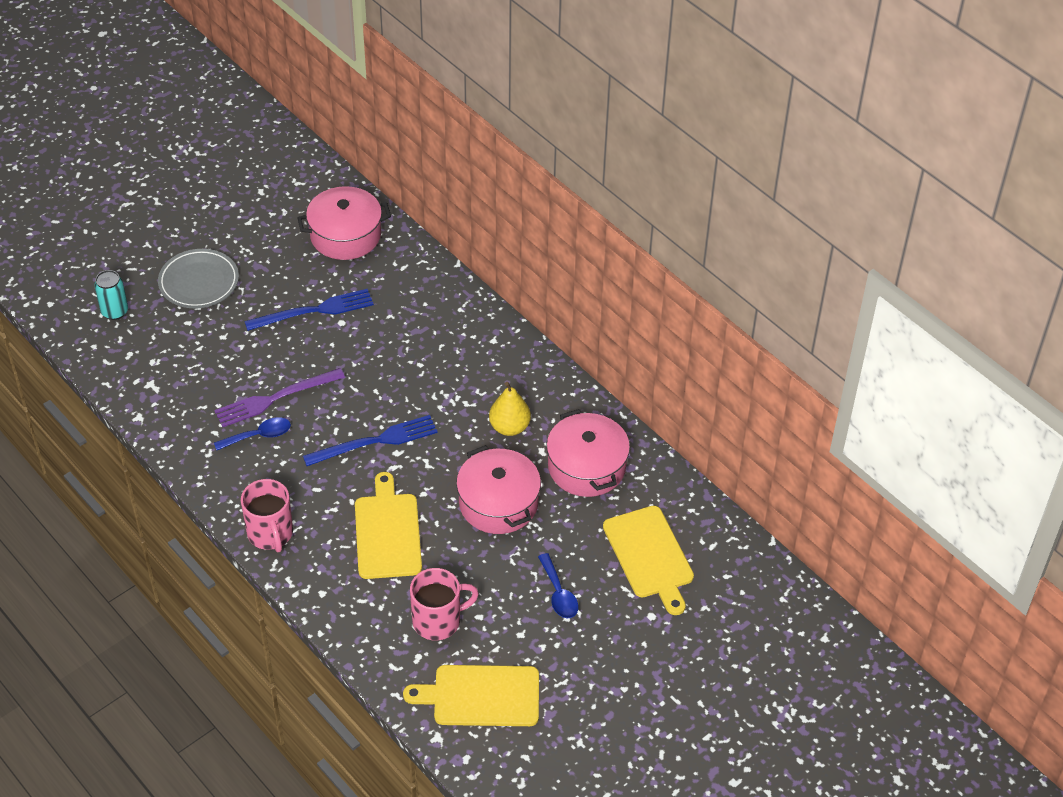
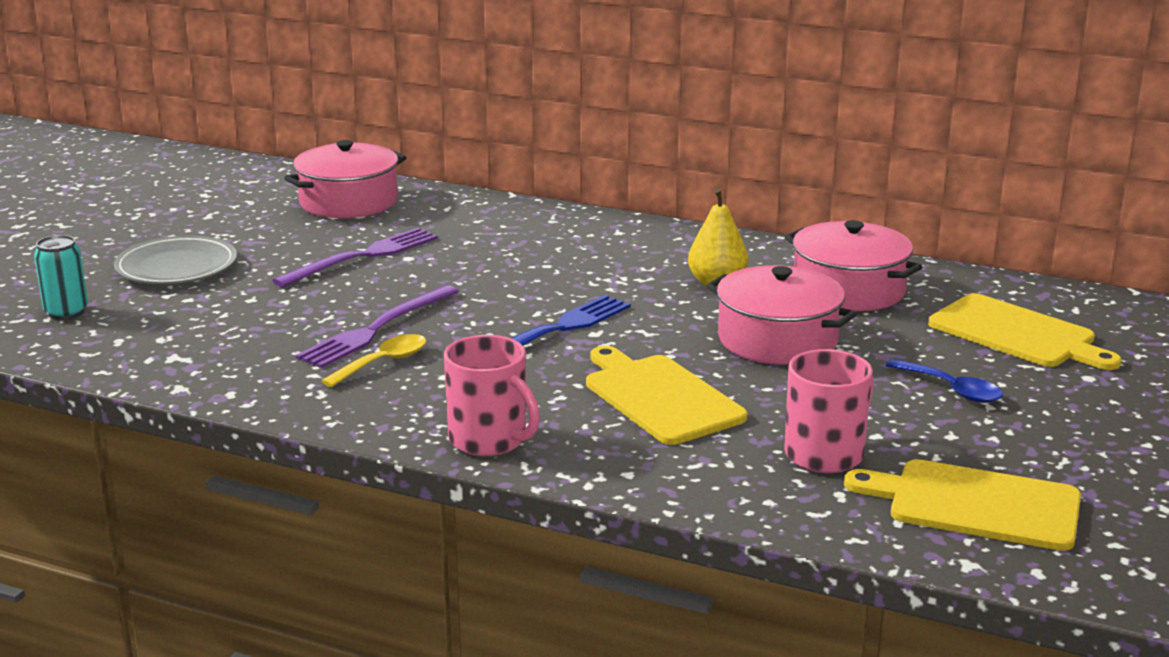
camera: 25 degrees left, 25 degrees down
blue spoon [214,417,291,450] -> yellow spoon [322,334,426,387]
blue fork [244,289,374,331] -> purple fork [272,228,438,287]
yellow cutting board [403,665,539,726] -> yellow cutting board turned 45 degrees clockwise [844,459,1081,551]

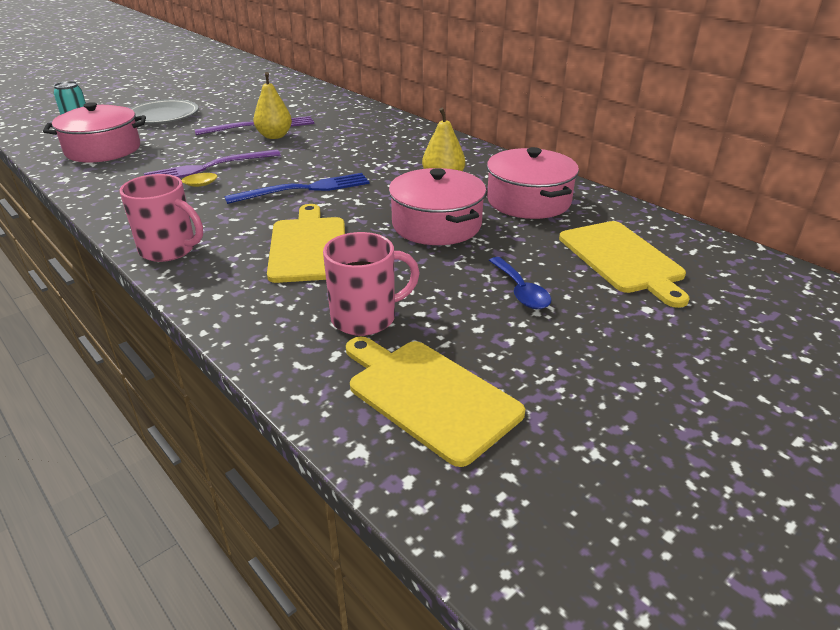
camera: 25 degrees right, 10 degrees up
pink pot [284,140,407,218] -> pink pot moved to [43,102,146,162]
pink mug [444,335,540,456] -> pink mug turned 45 degrees counterclockwise [120,174,203,262]
none -> yellow pear [253,72,292,139]

